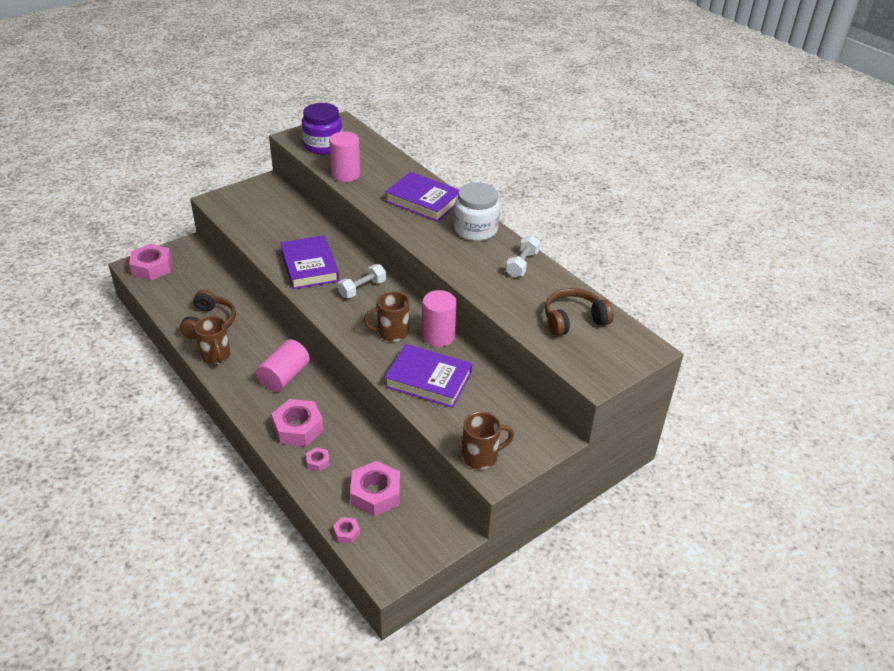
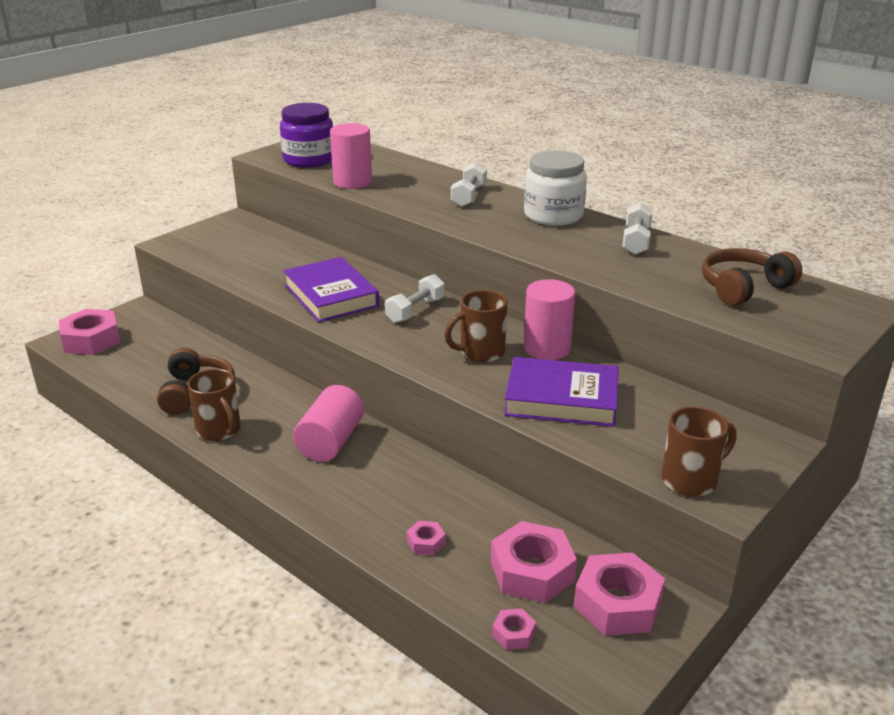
camera: 10 degrees left, 10 degrees down
pink nut [271,399,324,446] -> pink nut moved to [574,552,665,636]
purple book [385,172,459,222] -> white dumbbell [451,162,487,207]

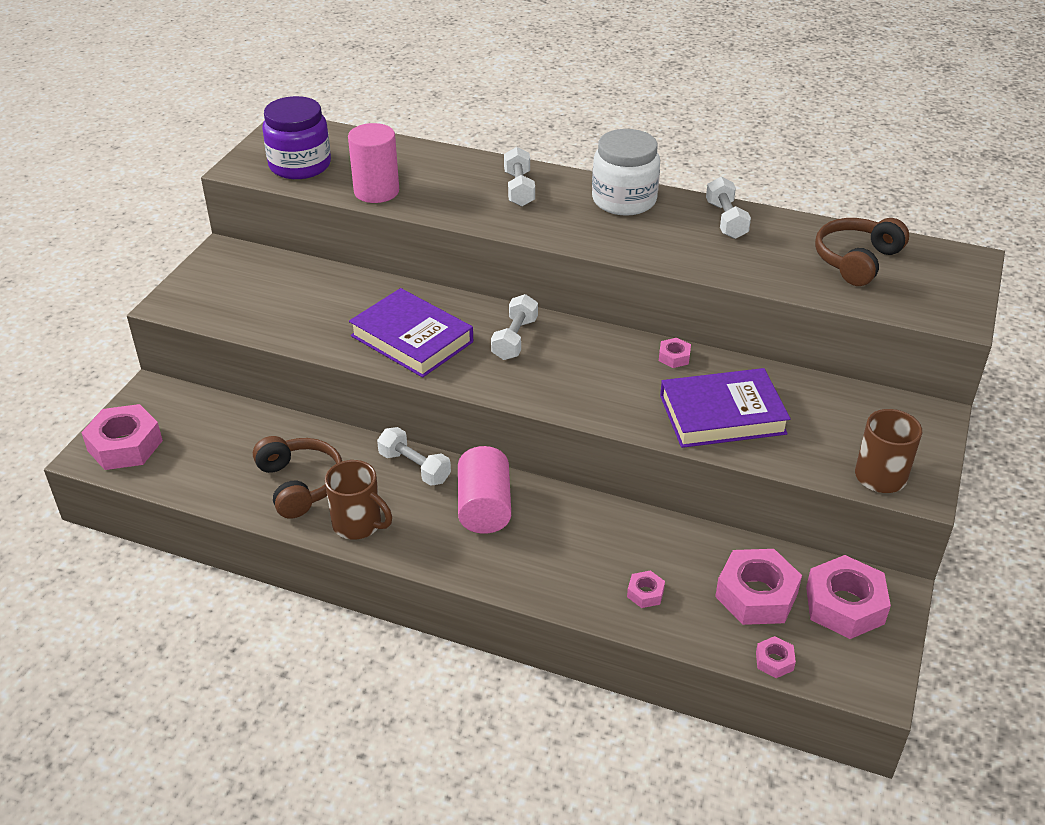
camera: 20 degrees left, 10 degrees up
brown mug [445,290,507,363] -> none
pink cylinder [524,279,575,360] -> pink nut [659,338,691,368]
none -> white dumbbell [377,427,451,486]

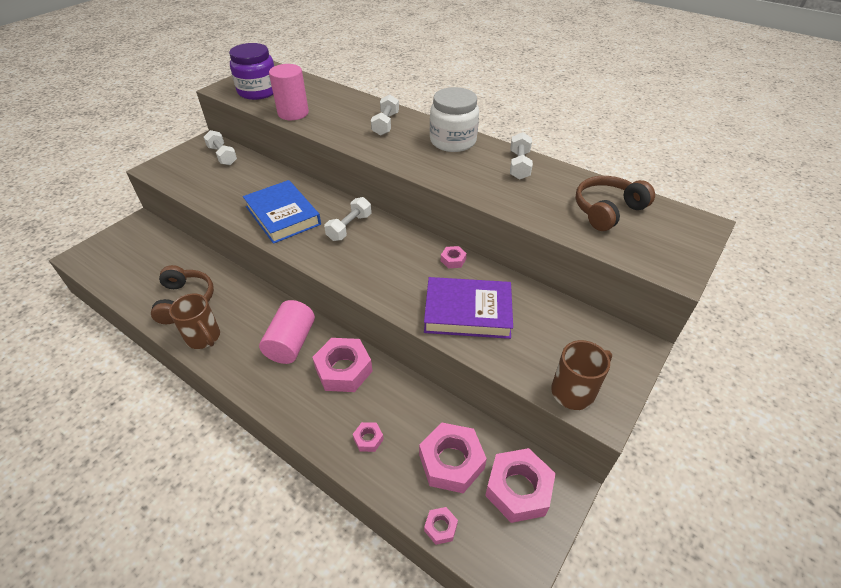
camera: 15 degrees right, 5 degrees up
pink nut [81,404,163,470] -> pink nut moved to [312,338,373,392]
purple book [349,288,473,378] -> blue book [243,180,321,244]
white dumbbell [377,427,451,486] -> white dumbbell moved to [204,130,237,165]

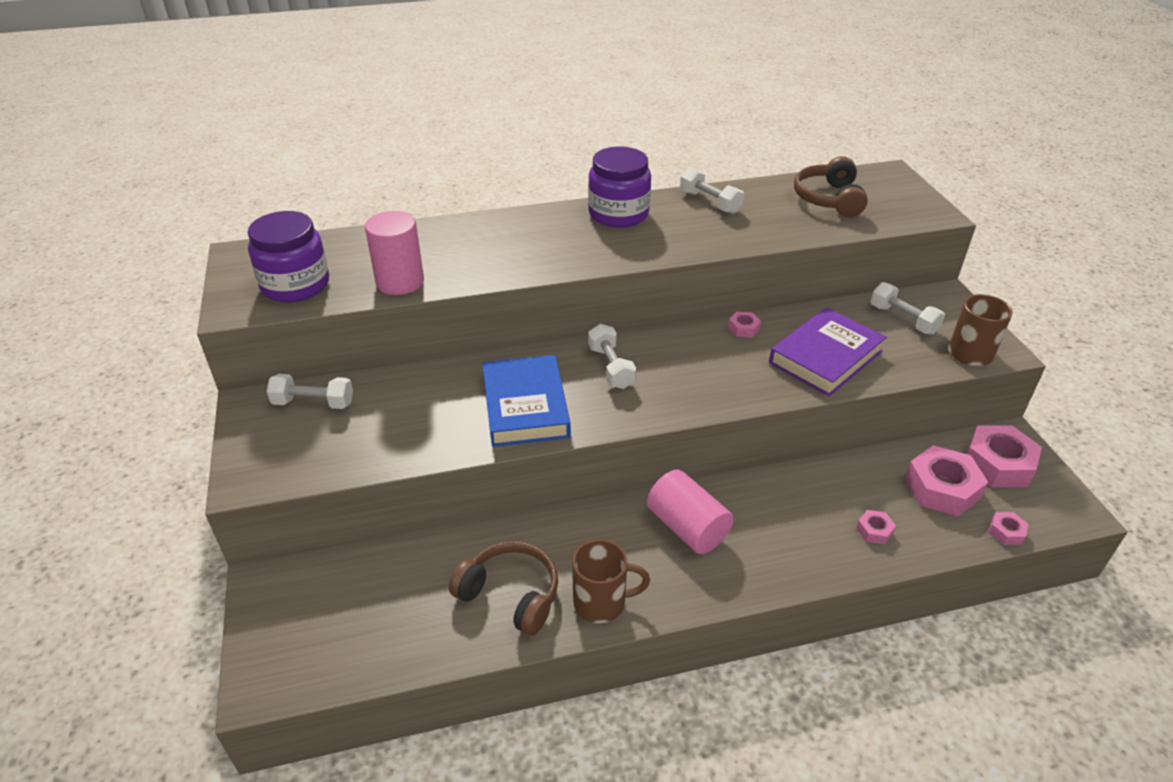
camera: 50 degrees left, 5 degrees down
blue book [243,180,321,244] -> blue book turned 75 degrees clockwise [482,355,571,447]
pink nut [312,338,373,392] -> none
white dumbbell [371,94,399,136] -> white dumbbell moved to [870,282,945,335]
white jar [430,87,479,152] -> purple jar [588,147,651,228]

